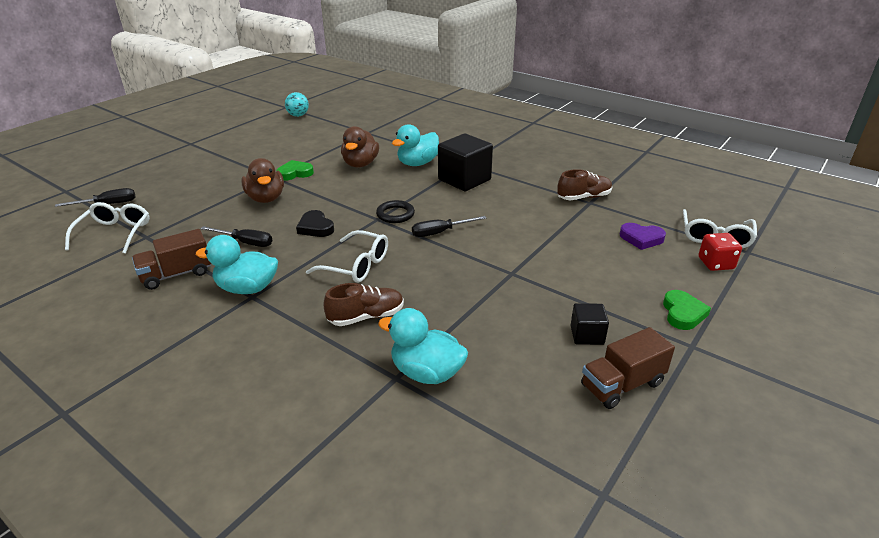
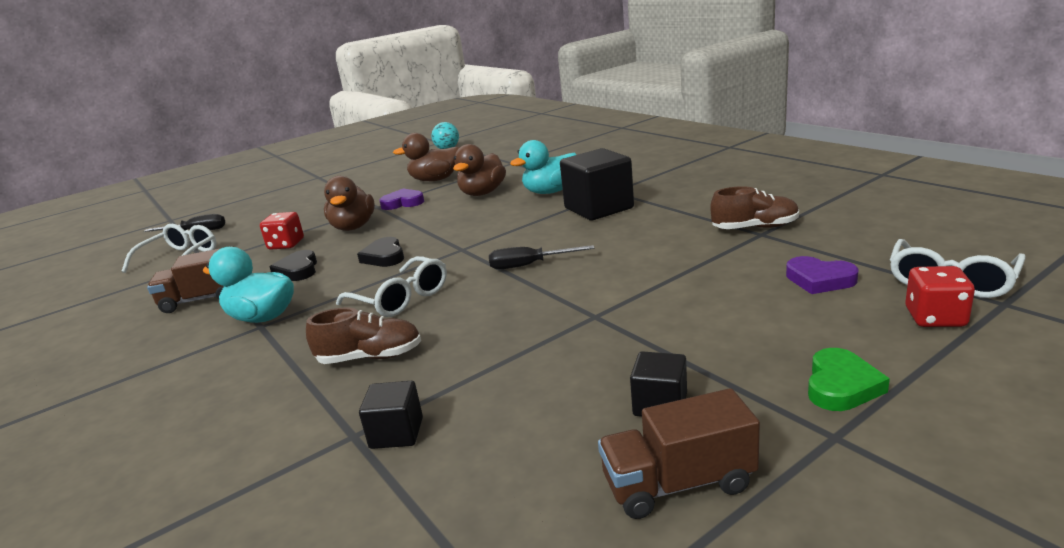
camera: 20 degrees right, 10 degrees down
black screwdriver [200,226,273,247] -> black heart [270,250,317,281]
green heart [276,160,314,181] -> purple heart [379,188,424,210]
black ring [376,200,415,223] -> none
turquoise duck [378,308,468,384] -> black cube [359,381,423,449]
none -> red dice [260,212,304,250]
none -> brown duck [393,133,459,181]

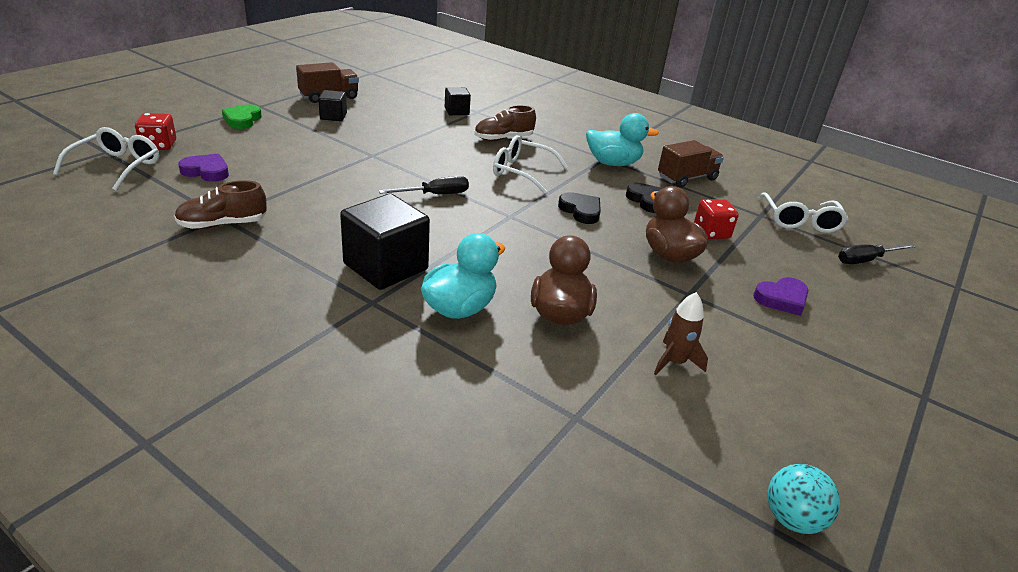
camera: 155 degrees right, 10 degrees up
purple heart [379,188,424,210] -> purple heart moved to [753,277,809,316]
brown duck [393,133,459,181] -> brown rocket [654,292,708,375]

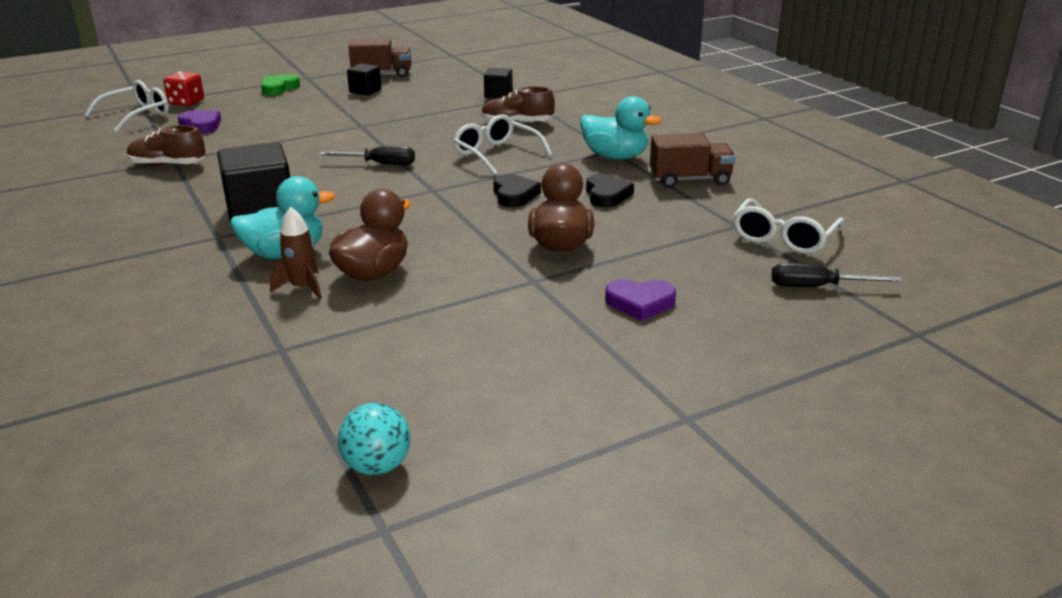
camera: 30 degrees right, 5 degrees down
brown rocket [654,292,708,375] -> brown rocket moved to [270,207,322,300]
red dice [694,199,739,239] -> none

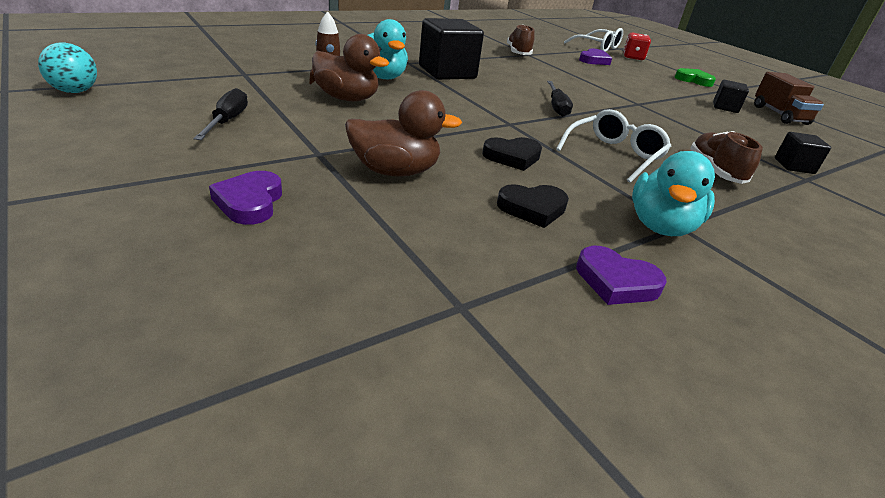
camera: 80 degrees right, 5 degrees up
brown truck [650,133,735,188] -> purple heart [576,246,667,305]
white glasses [733,198,844,254] -> none
black screwdriver [772,263,902,287] -> black screwdriver moved to [193,88,248,140]

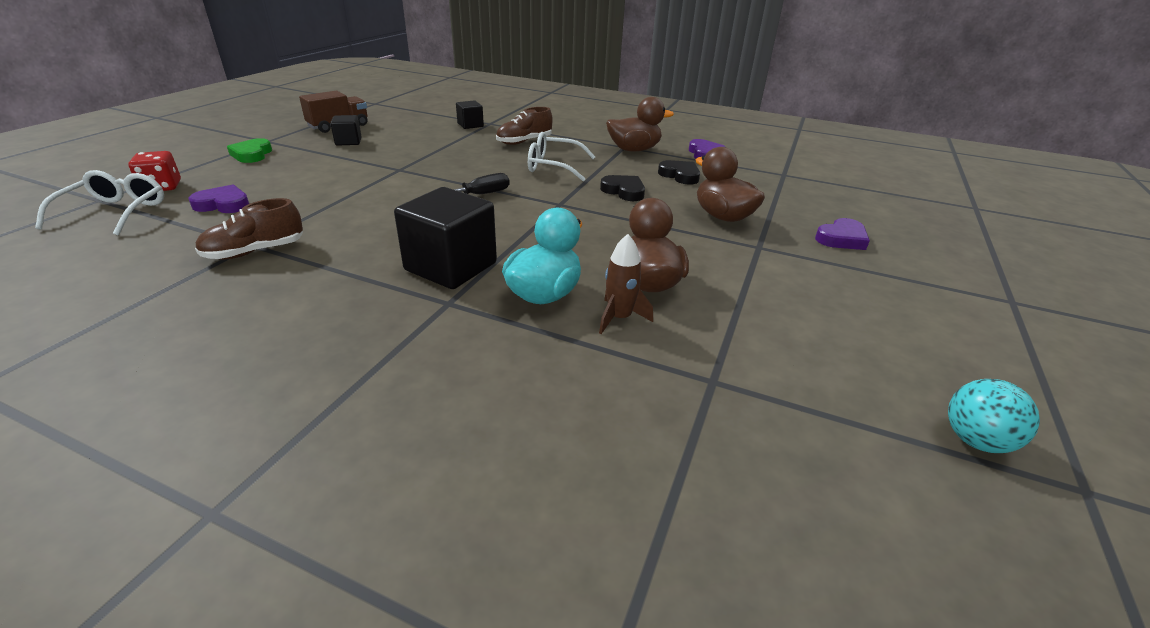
camera: 120 degrees left, 0 degrees up
black screwdriver [193,88,248,140] -> none
turquoise duck [632,151,715,236] -> brown duck [606,97,674,152]

